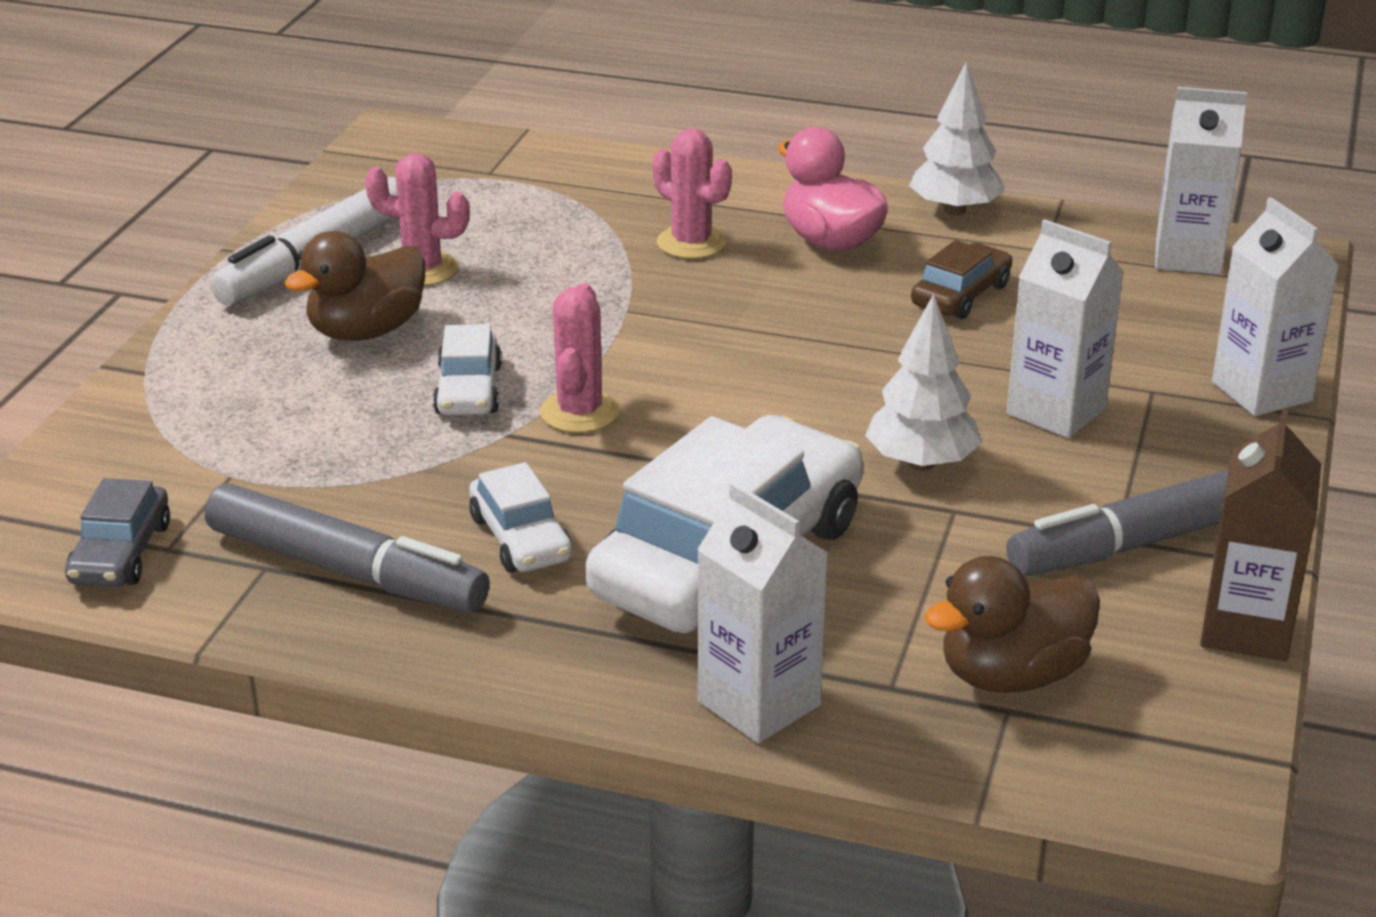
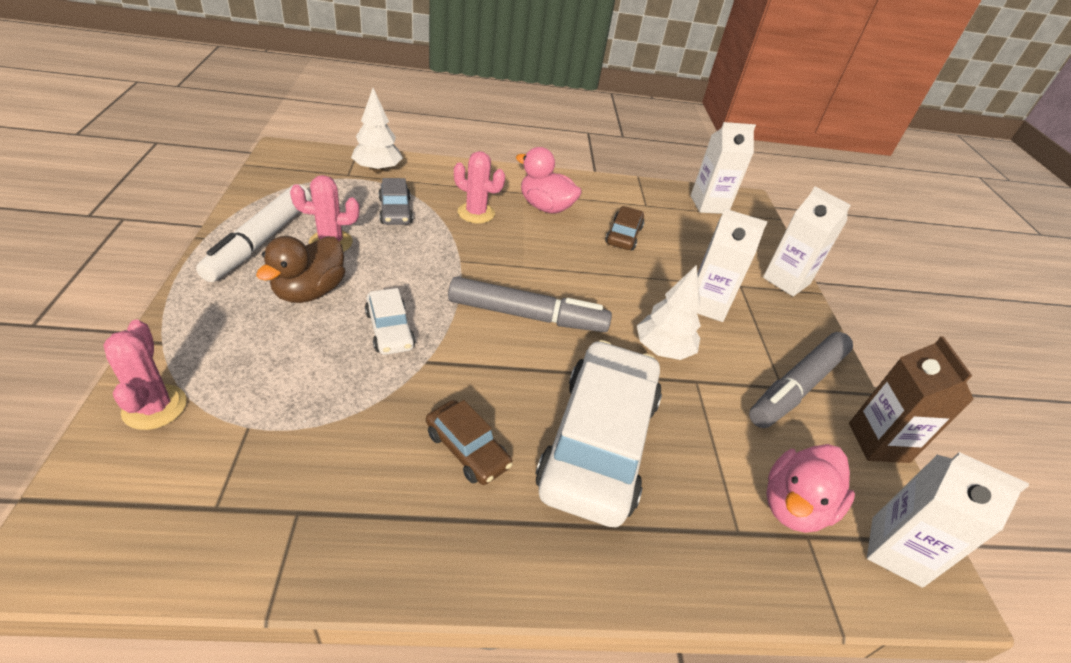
camera: 25 degrees left, 10 degrees up
grey car [65,478,170,587] -> grey car moved to [378,178,413,225]
grey marker [205,483,490,612] -> grey marker moved to [448,277,612,332]
white car [469,462,573,572] -> brown car [426,400,513,485]
pink cactus [540,283,619,433] -> pink cactus moved to [103,320,187,430]
white carton [697,482,828,743] -> white carton moved to [867,452,1029,588]
white tree [909,61,1005,216] -> white tree moved to [351,88,403,173]
brown duck [925,556,1100,693] -> pink duck [766,444,855,533]

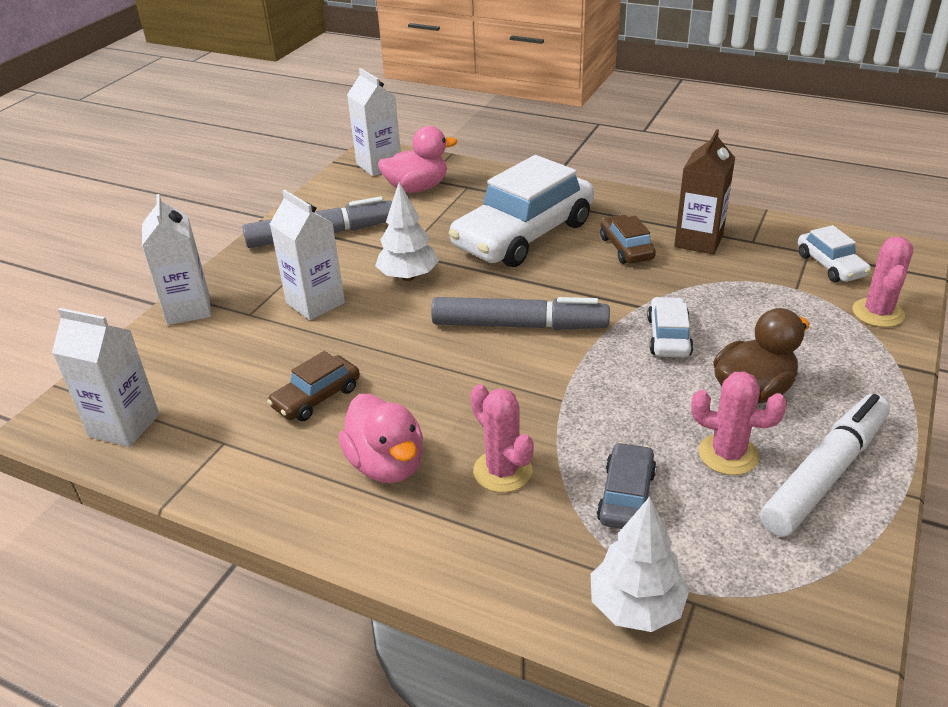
camera: 145 degrees left, 5 degrees down
grey marker [448,277,612,332] -> grey marker turned 150 degrees clockwise [431,297,610,330]
brown carton [849,336,974,463] -> brown carton moved to [674,129,735,255]
none -> white car [798,225,871,282]

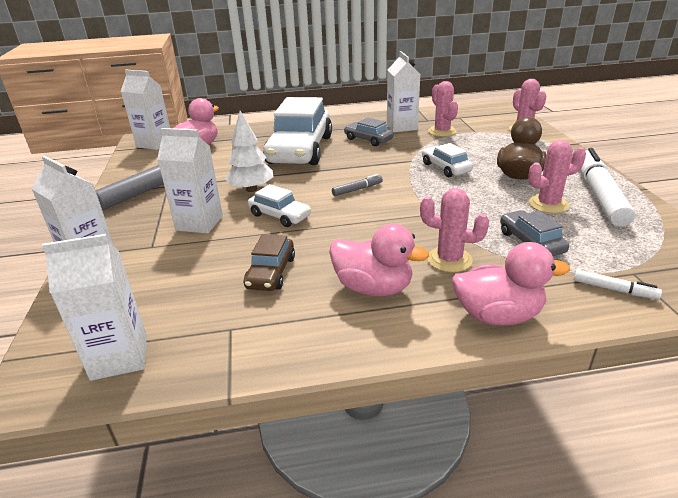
camera: 35 degrees left, 5 degrees down
grey marker [431,297,610,330] -> grey marker [332,174,383,196], size x0.44
white tree [591,497,689,632] -> white marker [574,269,662,300]
brown car [600,215,656,264] -> grey car [344,118,393,146]
brown carton [674,129,735,255] -> white carton [387,51,420,132]
white car [798,225,871,282] -> white car moved to [248,184,311,227]
none -> pink cactus [428,81,458,137]
none -> pink duck [452,242,570,326]

